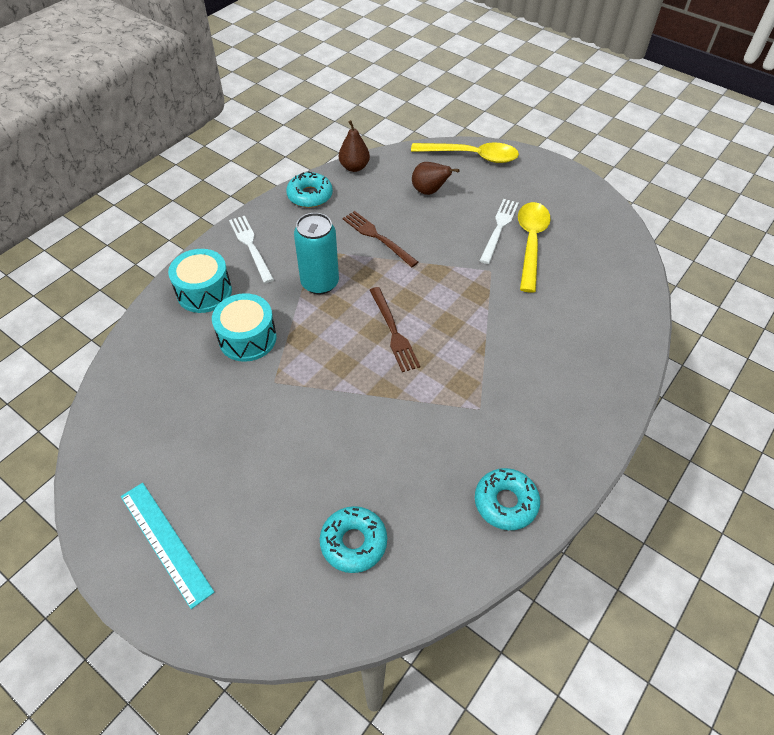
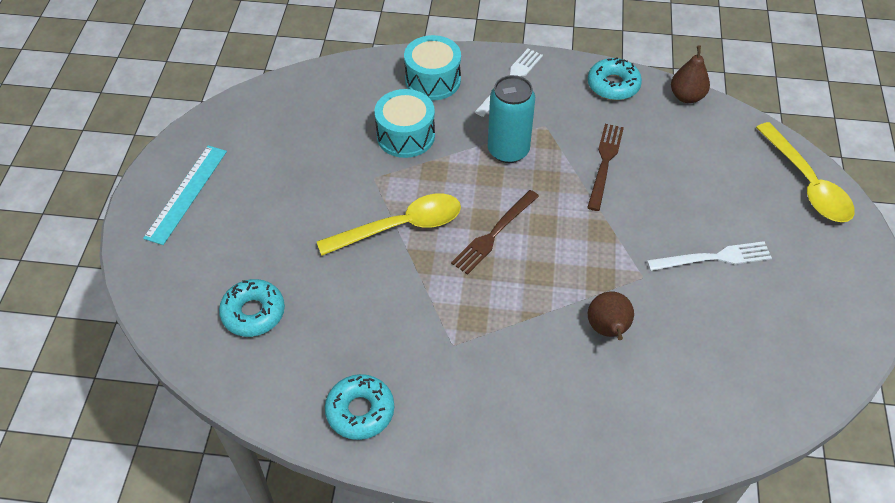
camera: 60 degrees right, 0 degrees up
brown pear [412,162,460,195] -> brown pear moved to [588,292,634,340]
yellow spoon [518,202,551,293] -> yellow spoon moved to [317,193,461,256]

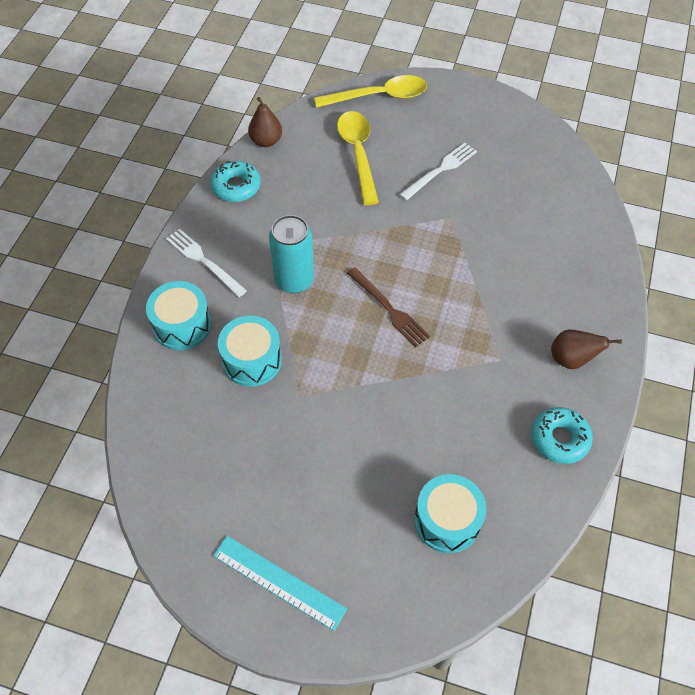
camera: 80 degrees left, 5 degrees up
turquoise donut [219,279,285,337] -> turquoise drum [414,474,487,553]
yellow spoon [317,193,461,256] -> yellow spoon moved to [337,111,379,205]
brown fork [587,124,624,211] -> none
brown pear [588,292,634,340] -> brown pear moved to [551,329,622,369]
white fork [647,241,772,271] -> white fork turned 45 degrees clockwise [399,143,477,201]

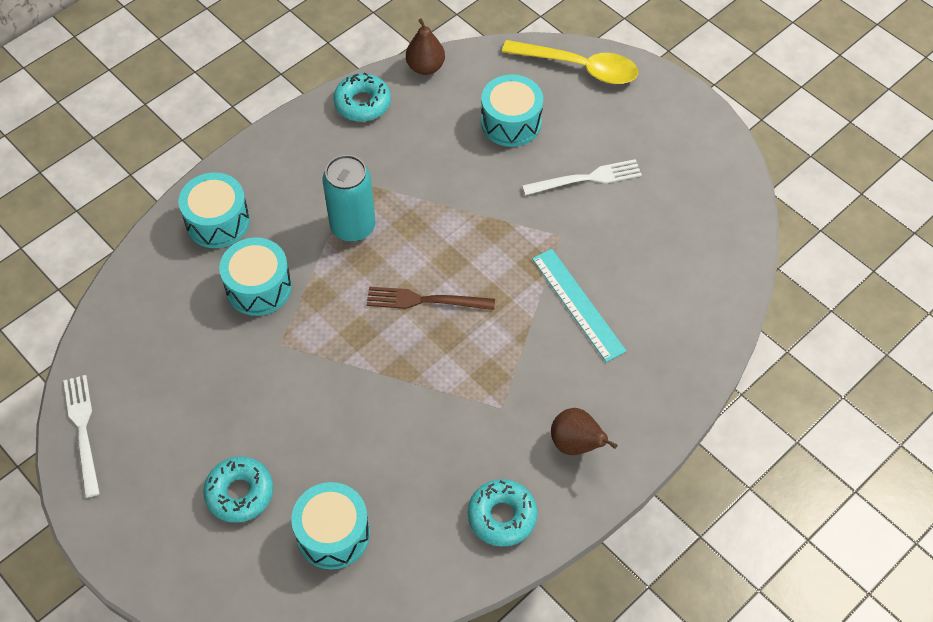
camera: 30 degrees right, 0 degrees up
white fork [166,229,247,297] -> white fork moved to [63,375,100,498]
turquoise ruler [213,536,347,631] -> turquoise ruler moved to [532,249,627,362]
yellow spoon [337,111,379,205] -> turquoise drum [481,75,543,147]
brown fork [347,267,430,347] -> brown fork turned 105 degrees clockwise [367,287,495,310]
none -> turquoise donut [203,457,273,522]

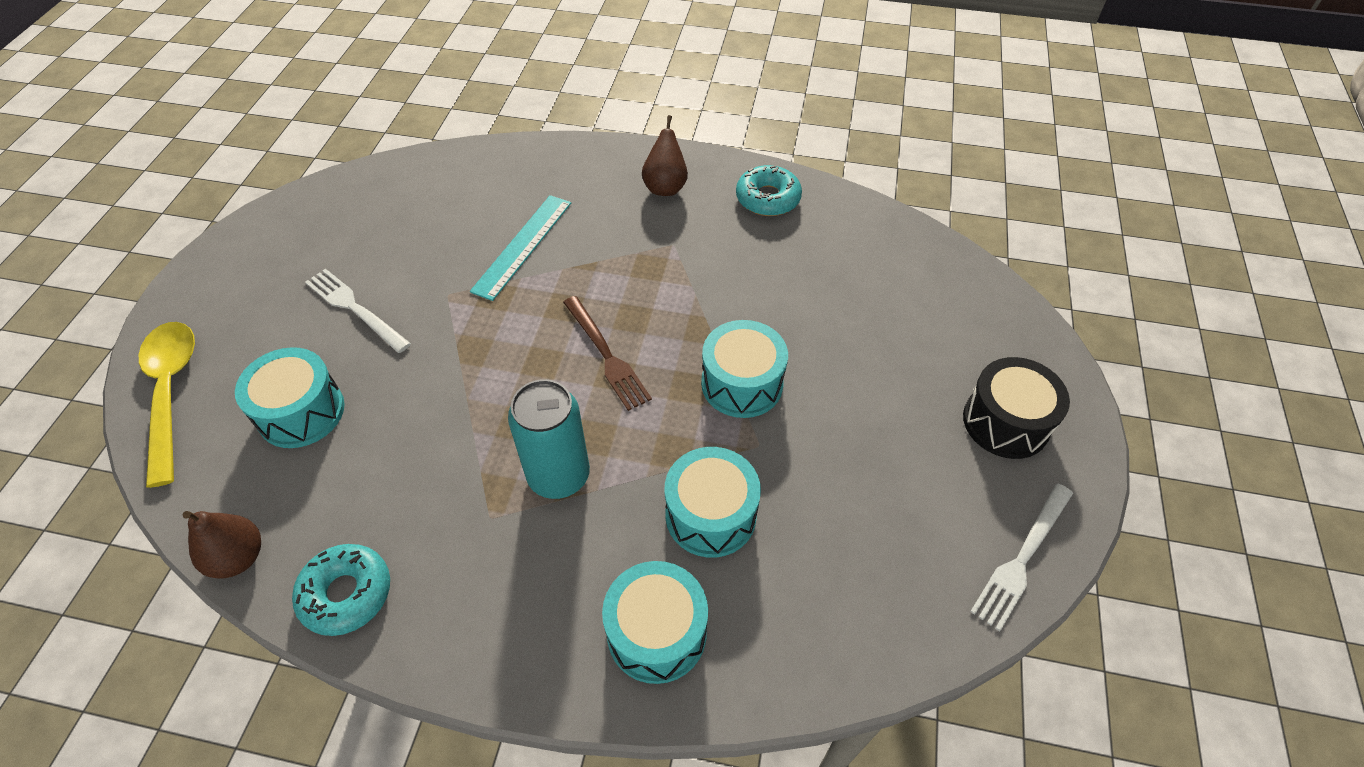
camera: 125 degrees left, 5 degrees down
turquoise donut [203,457,273,522] -> none
turquoise drum [291,482,370,569] -> turquoise drum moved to [701,320,788,418]
none -> black drum [963,357,1070,459]

